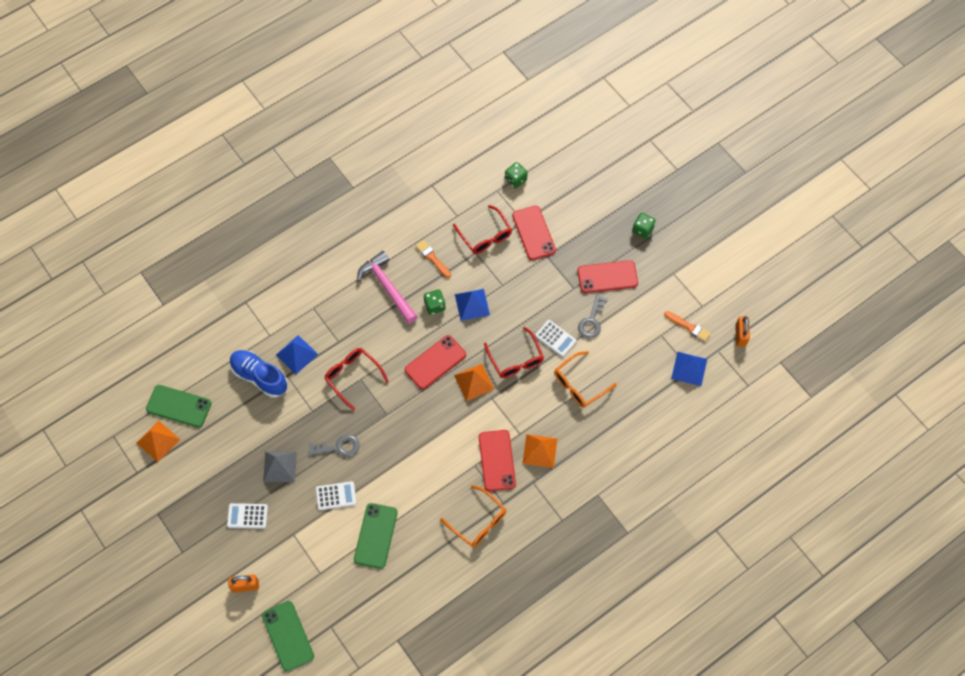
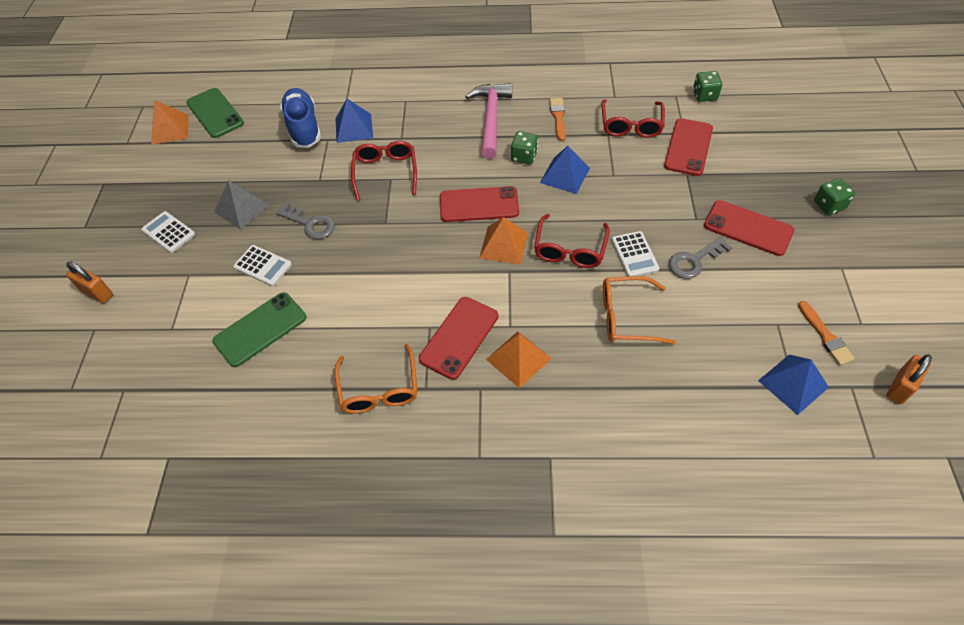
camera: 40 degrees right, 10 degrees down
green phone [262,601,314,672] -> none

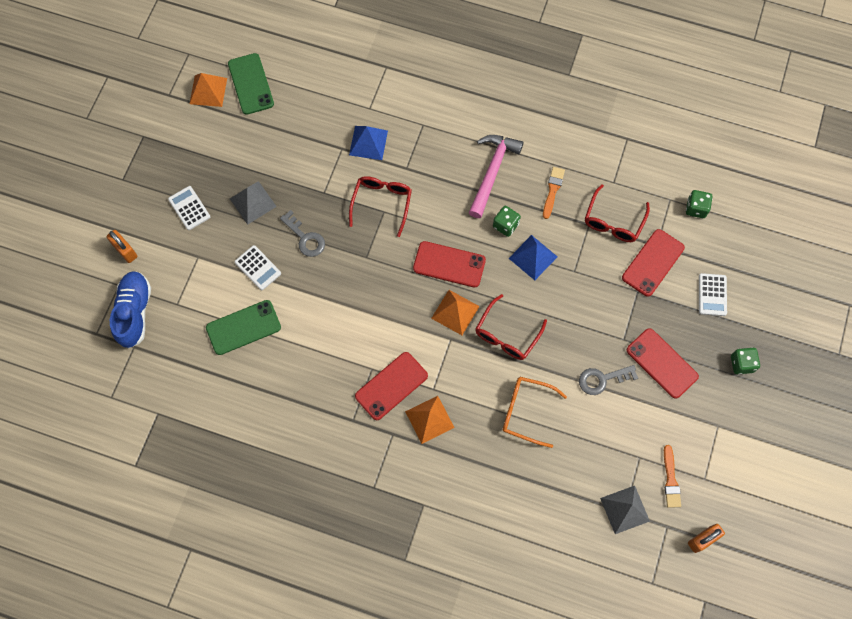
camera: 15 degrees right, 15 degrees up
blue shoe [280,88,321,148] -> blue shoe moved to [110,271,151,348]
orange glasses [334,344,417,414] -> none
white calculator [611,231,659,276] -> white calculator moved to [699,273,727,316]
blue pyramid [758,354,829,415] -> grey pyramid [600,486,650,534]

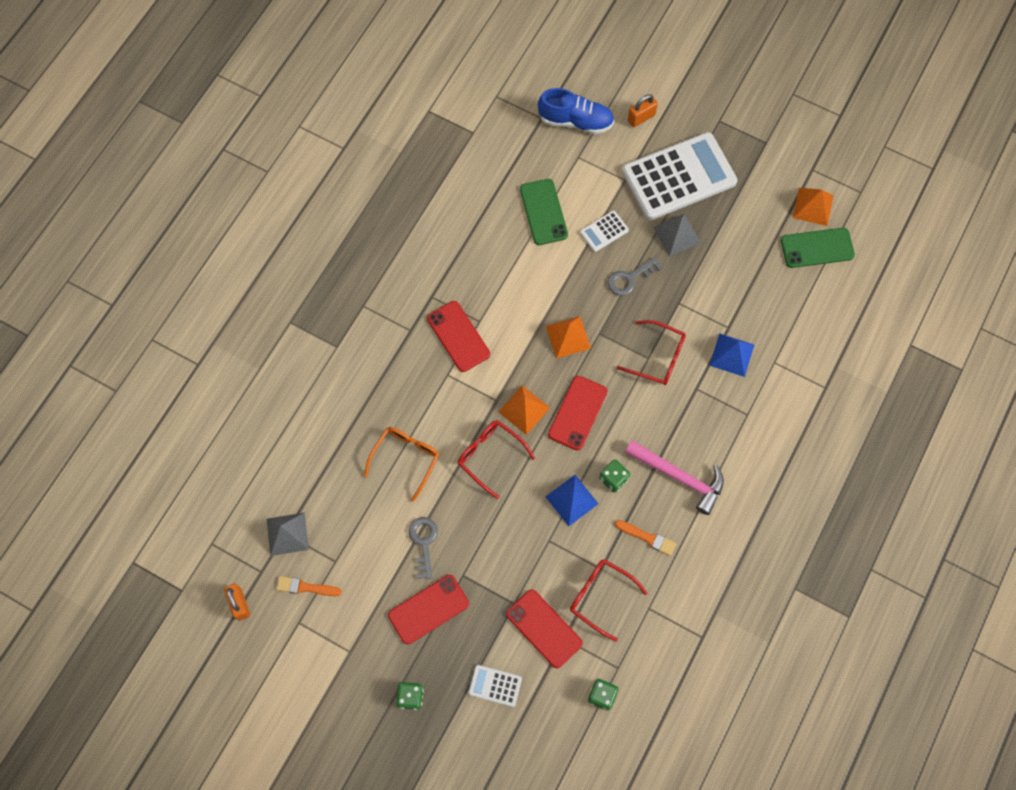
camera: 100 degrees right, 0 degrees up
white calculator [168,186,210,230] -> white calculator [622,132,737,220], size x2.39
orange pyramid [405,396,455,444] -> orange pyramid moved to [546,316,591,359]

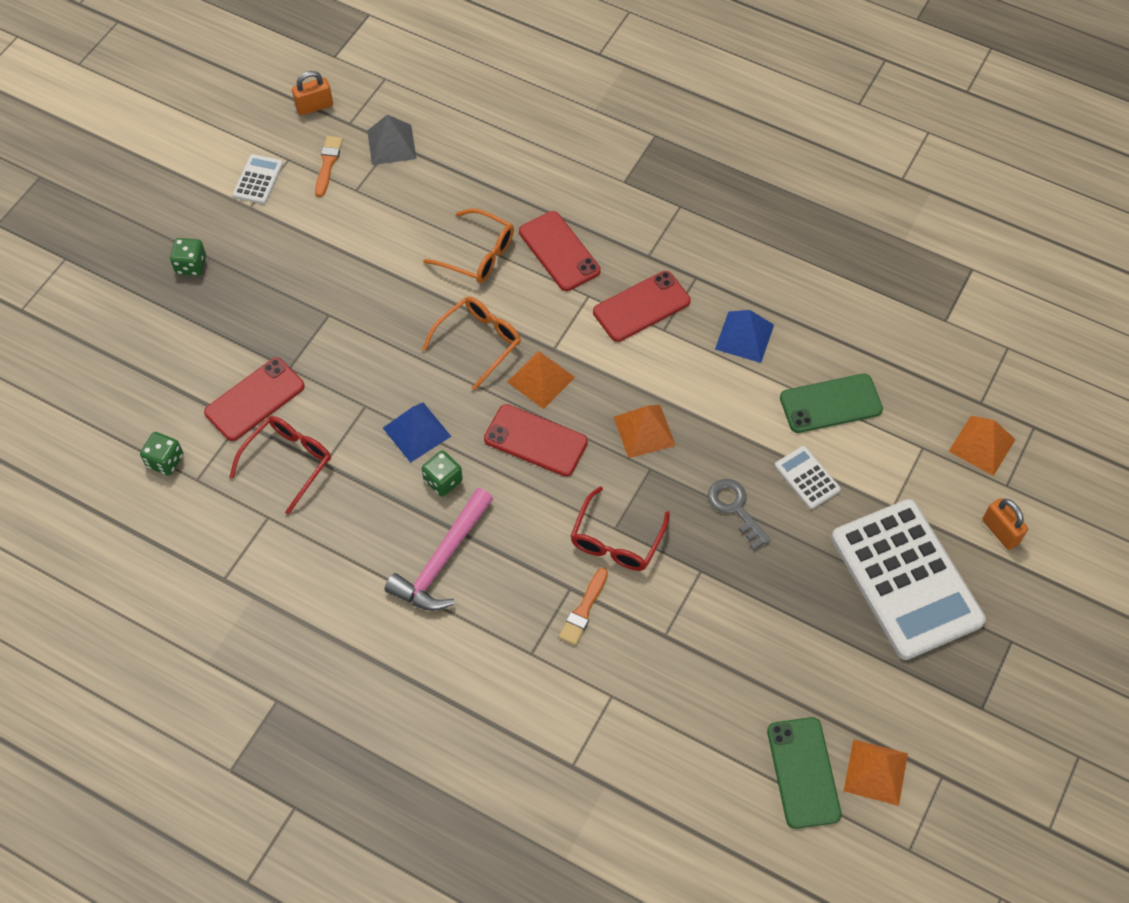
camera: 90 degrees right, 10 degrees down
red phone [388,575,469,645] -> red phone moved to [519,211,601,291]
grey key [408,517,438,579] -> none
red glasses [458,420,535,499] -> orange glasses [422,297,521,390]
white calculator [469,665,522,707] -> white calculator moved to [233,154,283,204]
blue shoe [538,88,614,134] -> orange pyramid [949,416,1016,476]
orange brush [615,520,676,556] -> orange brush moved to [559,568,608,645]
grey pyramid [653,214,701,256] -> none
blue pyramid [709,333,754,377] -> blue pyramid moved to [715,310,774,363]

